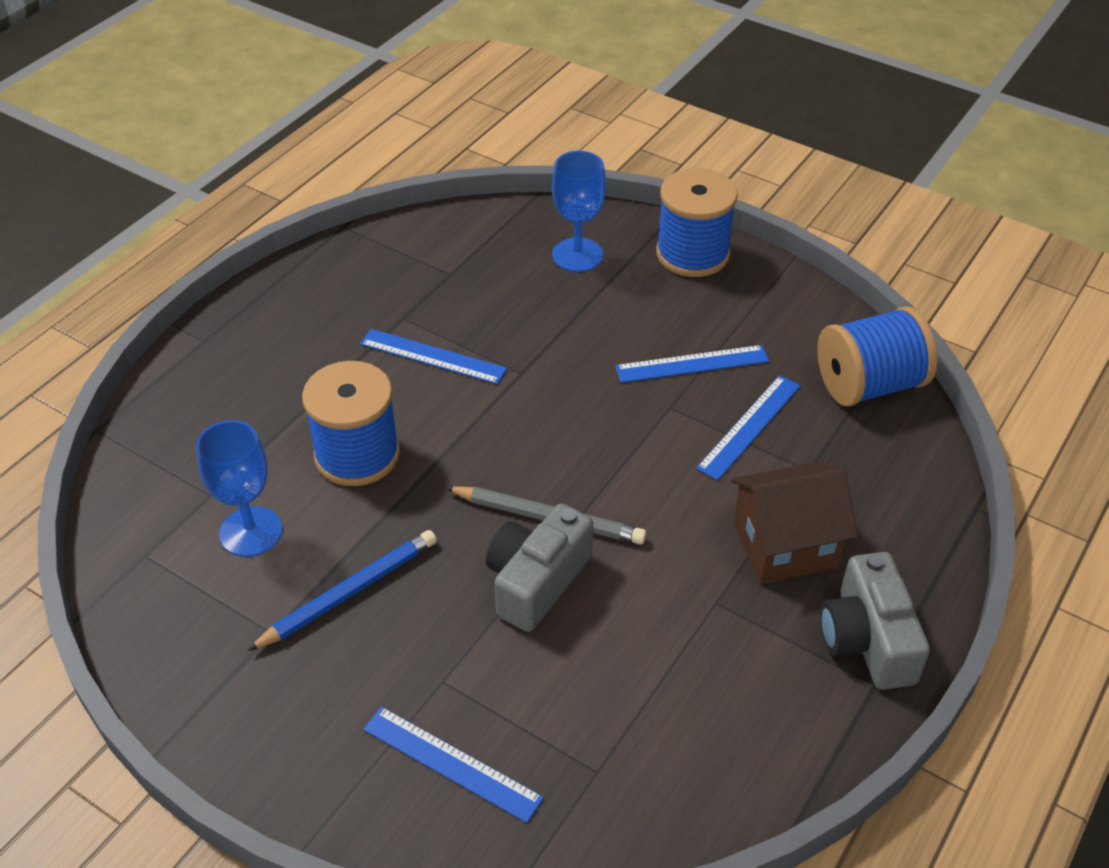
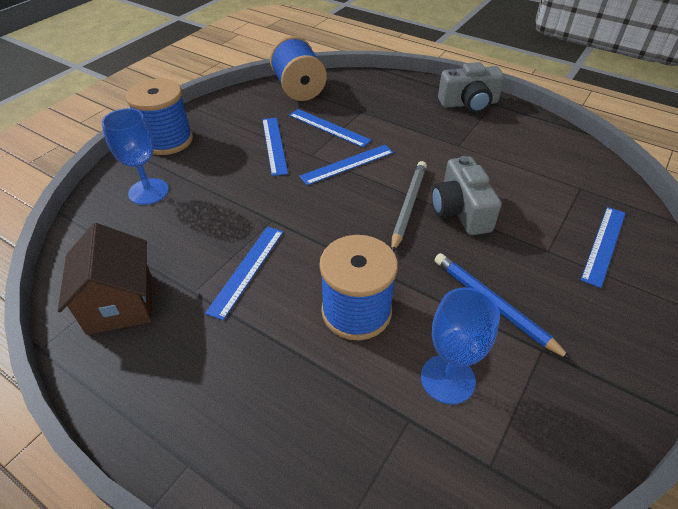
camera: 90 degrees left, 0 degrees up
grey camera [486,504,593,632] -> grey camera turned 45 degrees clockwise [432,156,502,235]
brown house [731,462,858,584] -> brown house moved to [58,223,151,335]
none -> blue ruler [299,145,394,185]

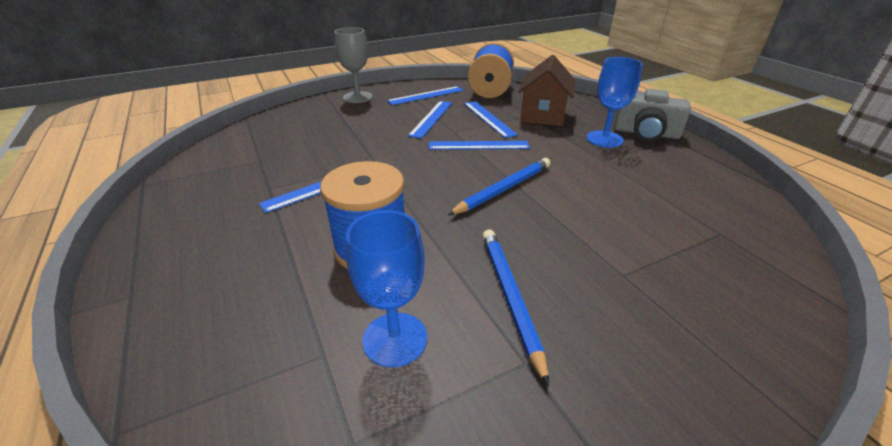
camera: 30 degrees right, 10 degrees down
brown house [58,223,151,335] -> brown house moved to [518,55,576,127]
blue goblet [101,108,169,205] -> blue goblet moved to [586,57,643,148]
blue spool [125,79,193,155] -> grey goblet [335,27,373,103]
grey pencil [391,161,427,252] -> blue pencil [448,158,550,215]
grey camera [432,156,502,235] -> none
blue ruler [581,207,625,288] -> blue ruler moved to [387,86,464,105]

